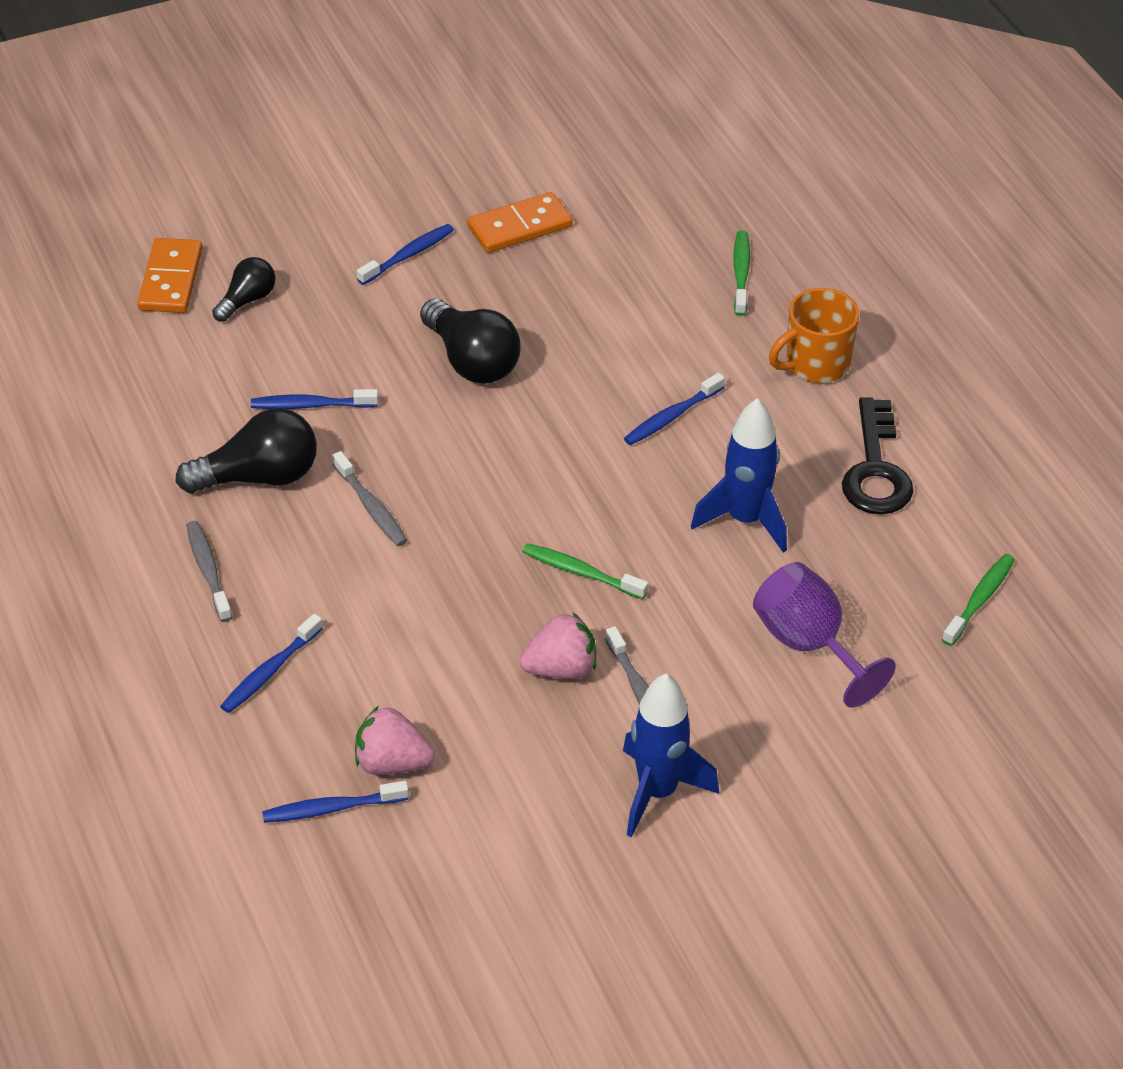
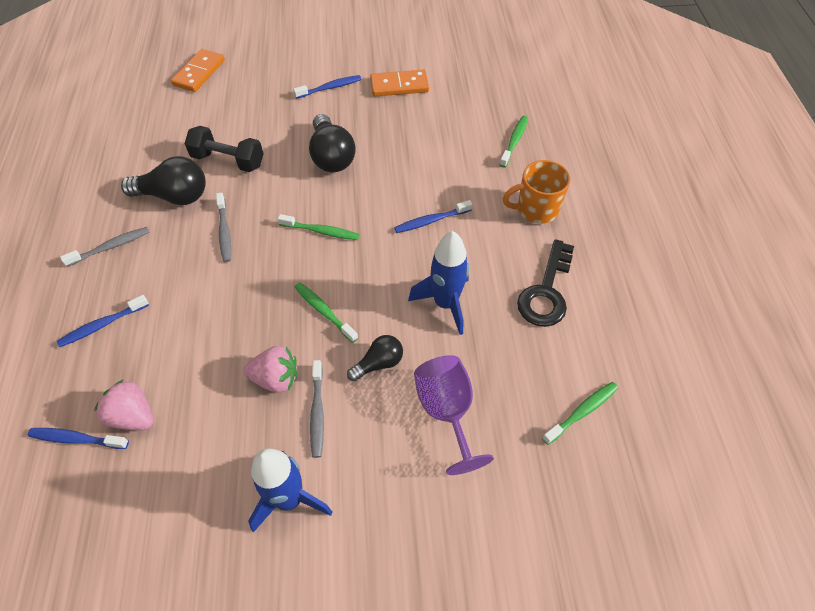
camera: 20 degrees right, 10 degrees up
grey toothbrush [186,521,232,622] -> grey toothbrush turned 60 degrees clockwise [60,227,149,267]
black light bulb [212,257,275,322] -> black light bulb moved to [347,335,403,381]
blue toothbrush [251,389,378,409] -> black dumbbell [184,126,263,172]
none -> green toothbrush [278,214,359,240]

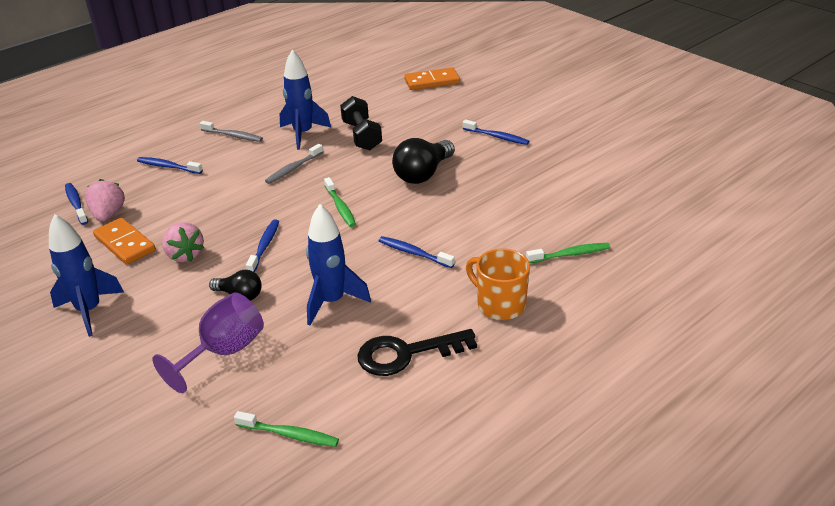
camera: 55 degrees right, 20 degrees down
black light bulb [121,156,206,205] -> blue rocket [280,50,331,150]
green toothbrush [295,282,358,343] -> blue toothbrush [246,219,279,272]
grey toothbrush [310,360,324,458] -> none
orange domino [370,69,429,96] -> orange domino moved to [93,218,156,265]

